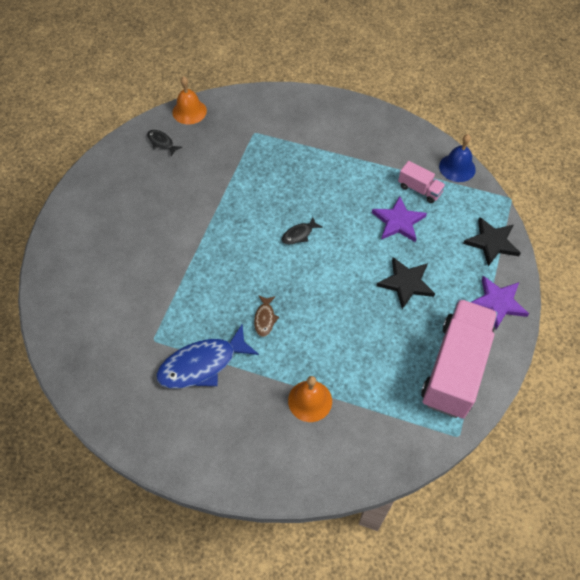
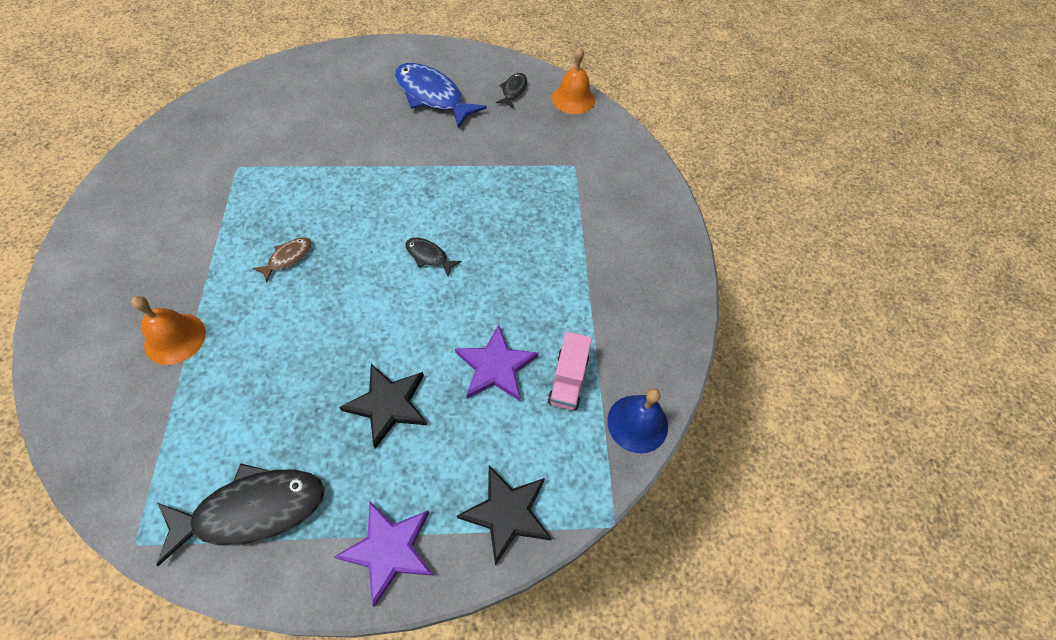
camera: 65 degrees right, 0 degrees up
blue fish [156,325,259,389] -> blue fish moved to [395,63,487,129]
brown fish [254,295,279,337] -> brown fish turned 150 degrees clockwise [253,238,312,282]
pink truck [421,299,498,418] -> black fish [156,463,325,566]

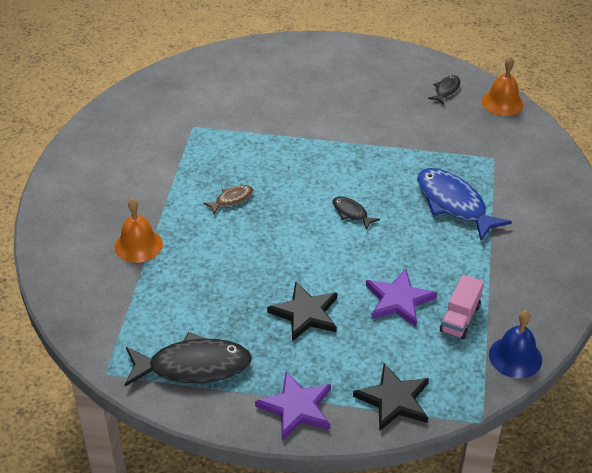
camera: 15 degrees right, 15 degrees down
blue fish [395,63,487,129] -> blue fish moved to [417,168,512,241]

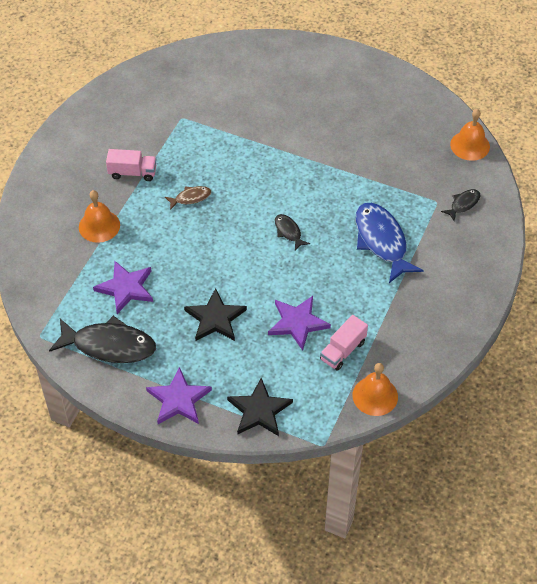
camera: 15 degrees right, 10 degrees up
black fish [428,75,460,104] -> black fish moved to [441,189,480,221]
blue bell [489,310,542,378] -> orange bell [352,363,398,416]
none -> purple star [93,261,153,314]
none -> pink truck [106,149,156,181]

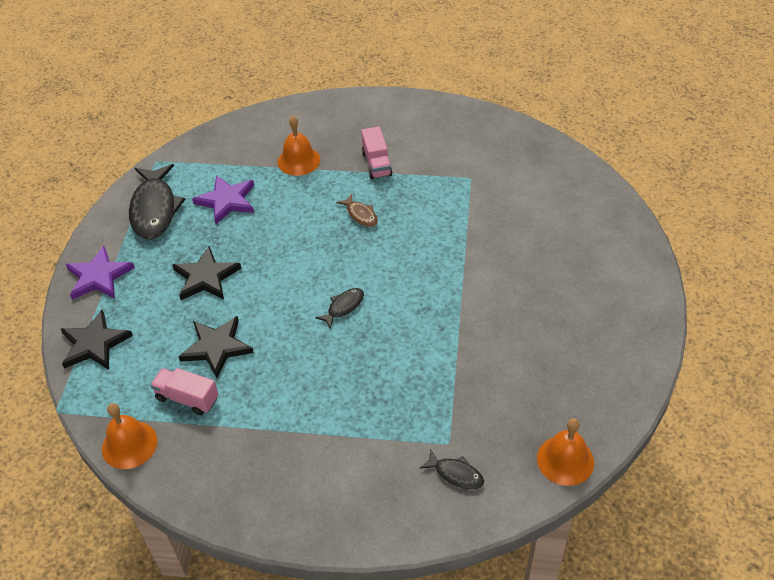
camera: 75 degrees right, 5 degrees down
purple star [268,296,331,351] -> black star [178,316,254,378]
blue fish [355,203,424,283] -> none

